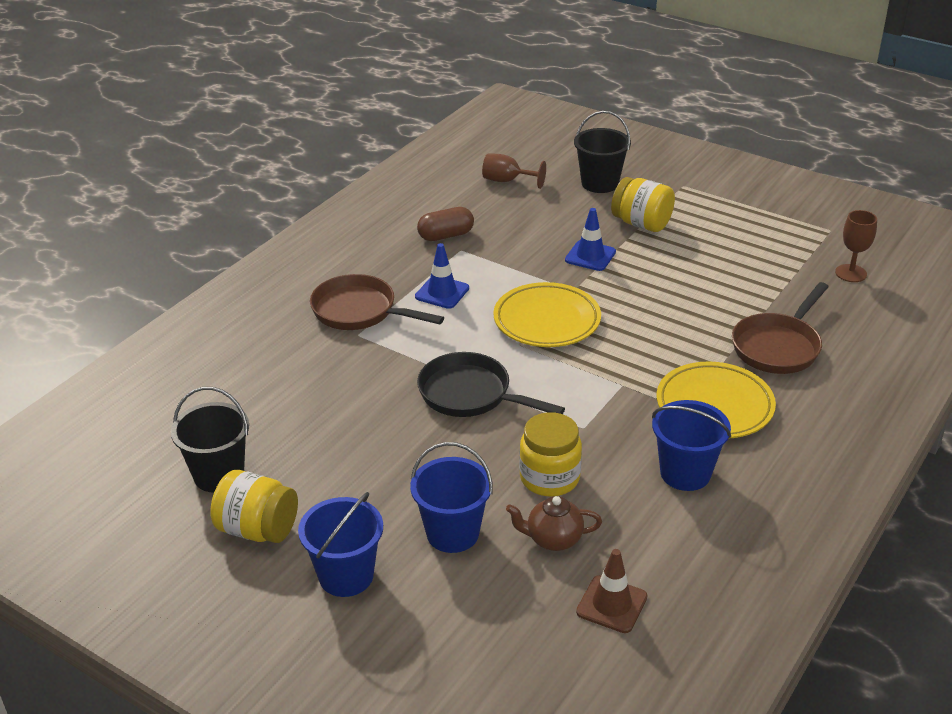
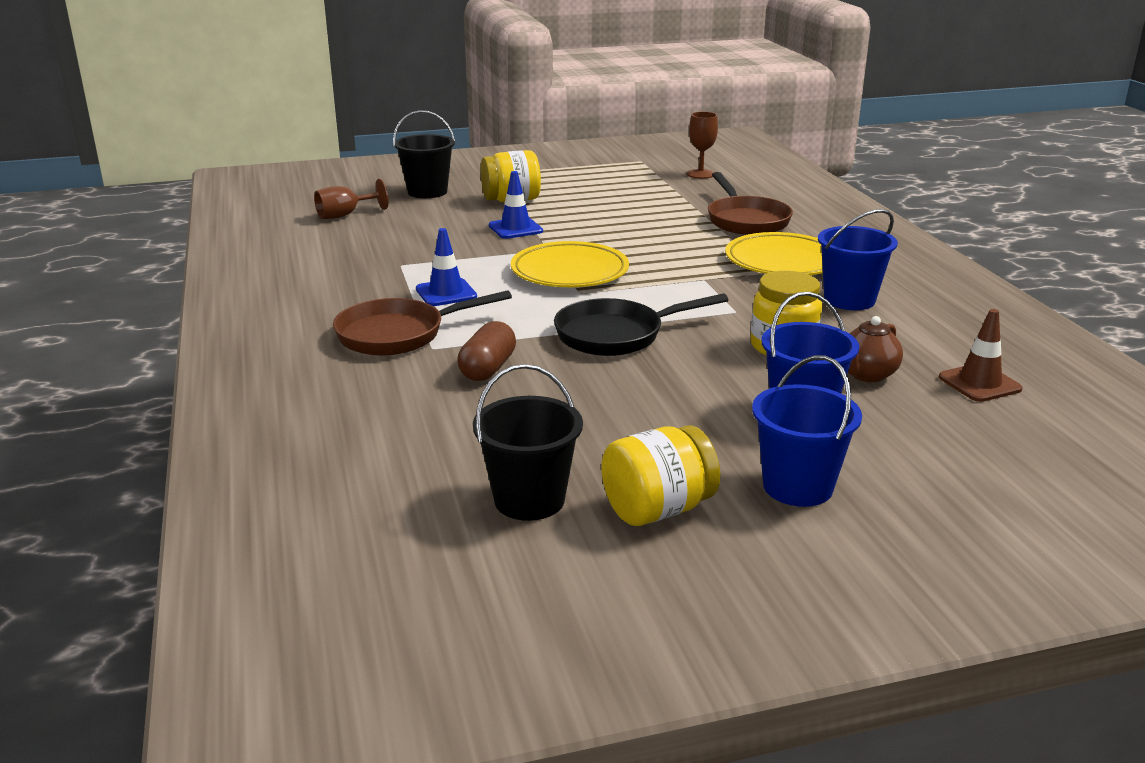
camera: 50 degrees left, 10 degrees down
brown capsule [417,207,474,241] -> brown capsule moved to [457,321,516,381]

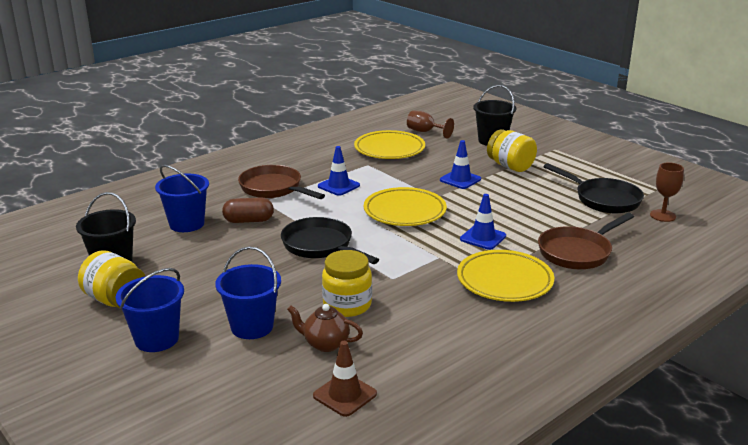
camera: 65 degrees right, 0 degrees up
blue bucket [818,209,898,310] -> blue bucket moved to [155,165,209,232]
none -> yellow plate [354,130,425,159]
none -> blue traffic cone [460,194,506,250]
none -> black pan [544,163,644,213]

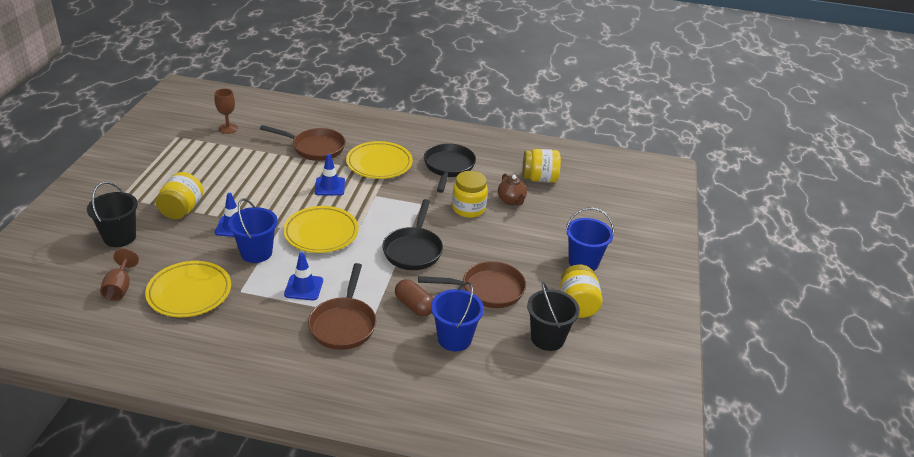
camera: 130 degrees left, 10 degrees up
blue bucket [215,247,281,339] -> blue bucket moved to [228,199,278,263]
brown traffic cone [313,341,377,417] -> yellow jar [522,149,561,183]
black pan [544,163,644,213] -> black pan moved to [424,143,476,193]
none -> brown pan [418,261,526,308]

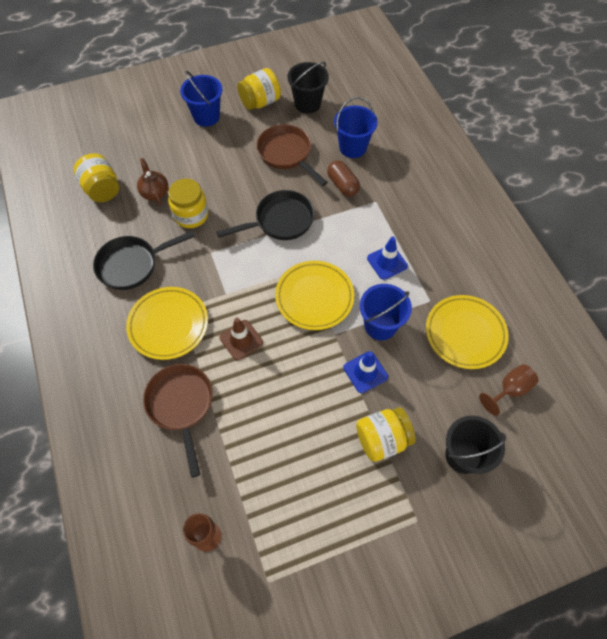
camera: 120 degrees left, 25 degrees up
brown pan [308,263,376,350] -> none
blue traffic cone [315,154,345,196] -> brown traffic cone [220,318,263,360]
brown capsule [395,279,434,317] -> brown capsule turned 45 degrees counterclockwise [327,160,360,197]
brown teapot [498,174,527,205] -> brown teapot turned 60 degrees counterclockwise [137,158,168,205]

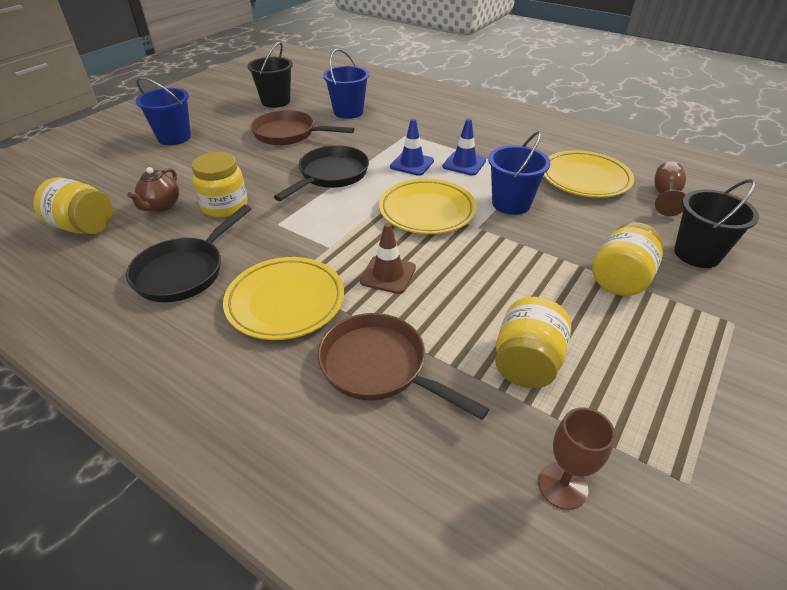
camera: 35 degrees left, 20 degrees down
brown teapot [137,158,168,205] -> brown teapot turned 105 degrees counterclockwise [127,167,179,212]
yellow jar [237,68,281,110] -> yellow jar moved to [495,297,571,388]
brown capsule [327,160,360,197] -> none
blue traffic cone [343,351,388,393] -> blue traffic cone moved to [390,118,434,176]

